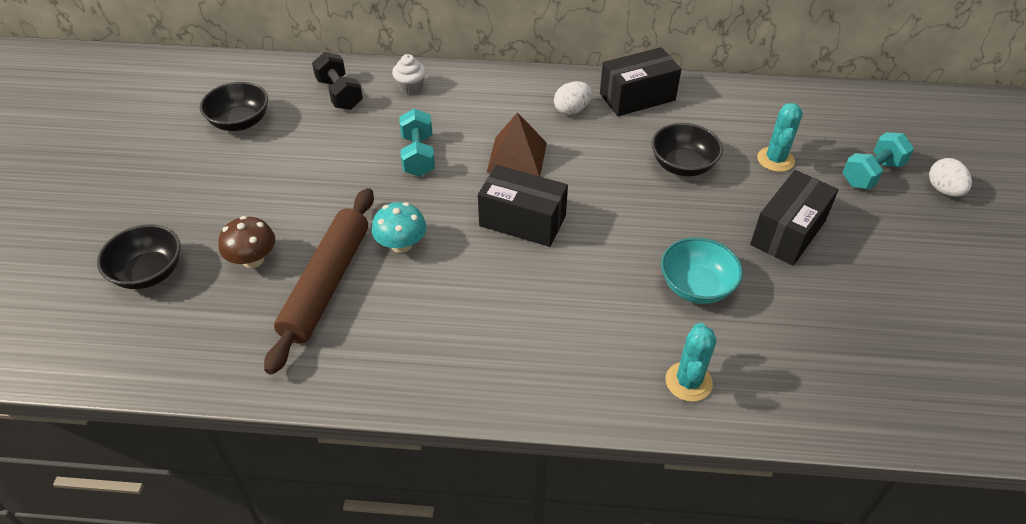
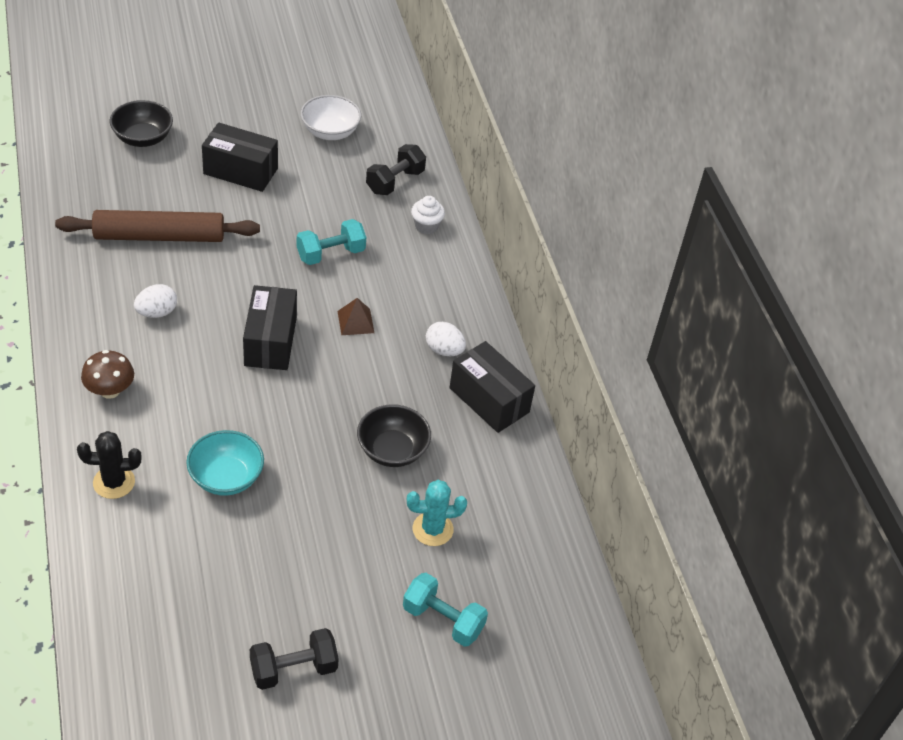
camera: 65 degrees right, 0 degrees up
black bowl [200,82,268,131] -> white bowl [301,95,361,140]
brown mushroom [218,216,275,268] -> brown mushroom moved to [81,350,134,399]
turquoise mushroom [372,202,426,253] -> none
brown pyramid [487,112,547,177] -> brown pyramid [337,298,374,335], size x0.63
turquoise cactus [666,323,717,402] -> black cactus [77,431,141,499]
black box [750,170,839,266] -> black box moved to [202,122,278,192]
white egg [929,158,972,197] -> white egg moved to [134,284,177,318]
none -> black dumbbell [250,628,339,690]

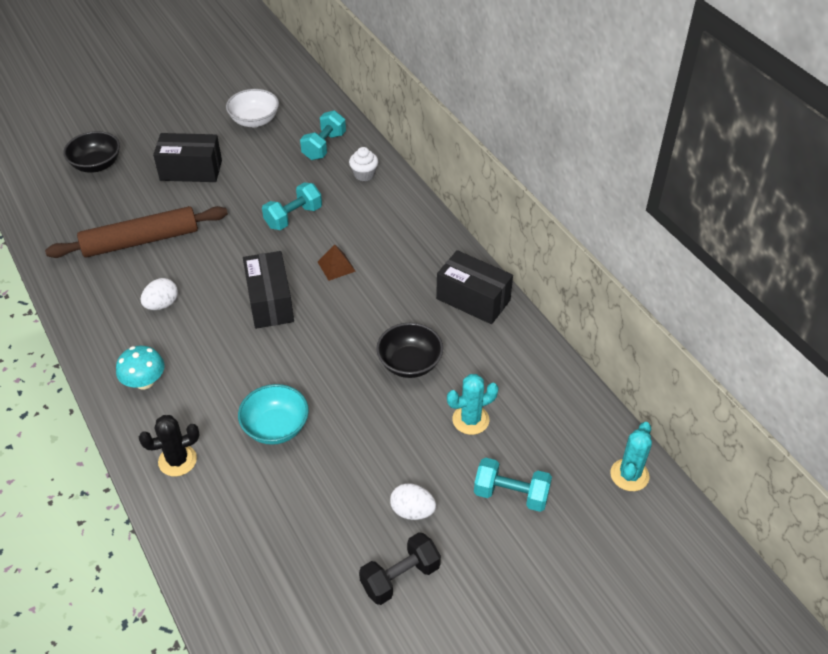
camera: 10 degrees left, 0 degrees up
brown mushroom [81,350,134,399] -> turquoise mushroom [116,346,164,390]
black dumbbell [366,144,426,195] -> turquoise dumbbell [300,111,346,160]
white egg [426,322,466,356] -> white egg moved to [390,483,436,520]
none -> turquoise cactus [610,422,652,491]

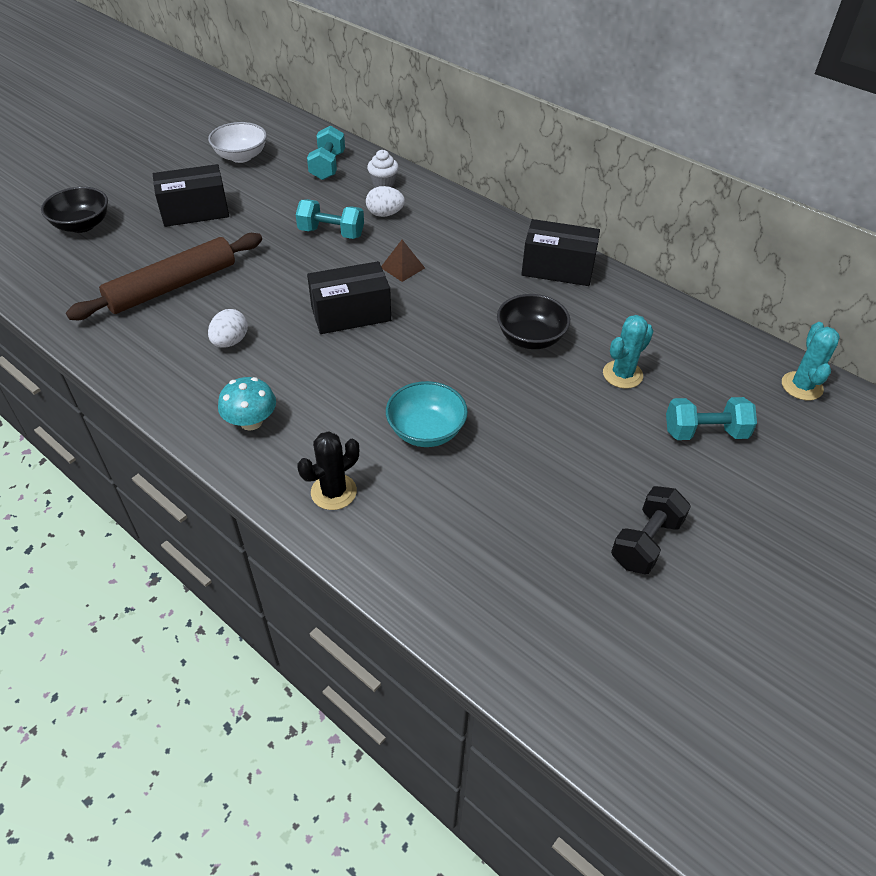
camera: 20 degrees left, 0 degrees up
black box [243,251,294,329] -> black box turned 75 degrees counterclockwise [307,261,391,334]
turquoise dumbbell [262,183,322,230] -> turquoise dumbbell turned 75 degrees clockwise [296,199,364,239]
white egg [390,483,436,520] -> white egg moved to [366,186,405,217]

